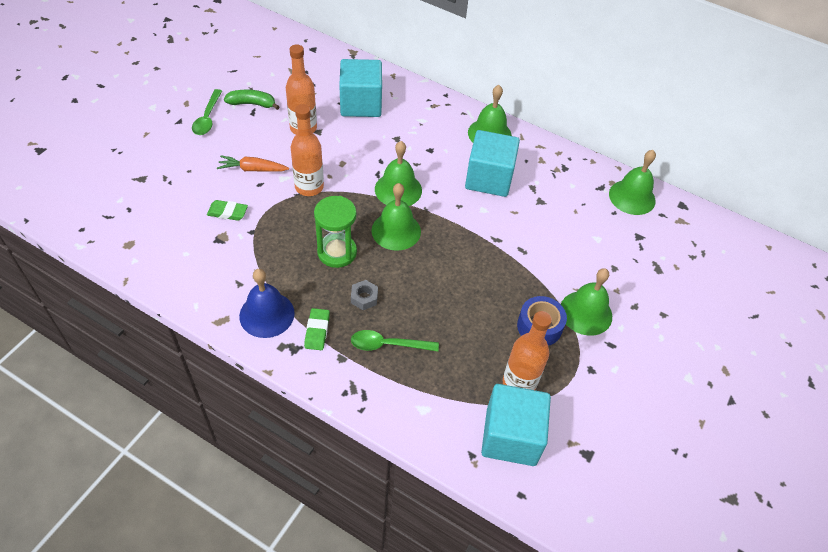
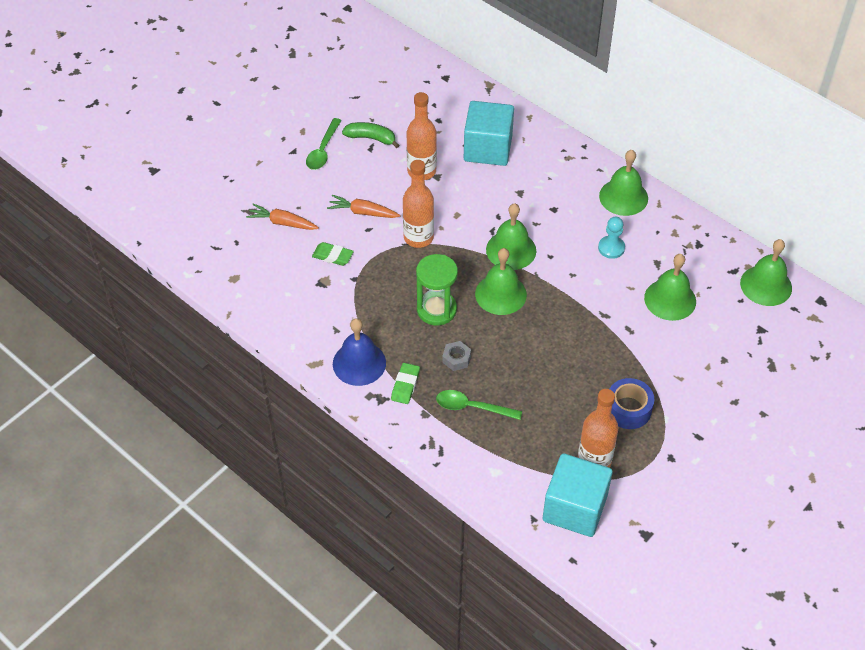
camera: 15 degrees right, 0 degrees up
turquoise cube [465,130,520,197] -> turquoise pawn [598,217,625,259]
green bell [561,268,612,336] -> green bell moved to [644,254,696,321]
none -> orange carrot [246,203,319,230]

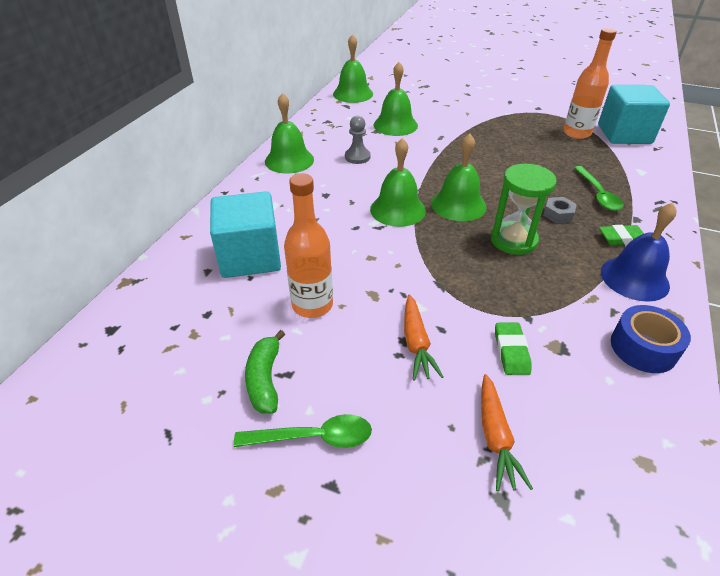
camera: 110 degrees left, 10 degrees down
orange bottle [403,160,434,248] -> none
turquoise pawn [598,217,625,259] -> grey pawn [345,116,371,164]
blue tape [610,378,654,429] -> blue tape moved to [611,305,691,373]

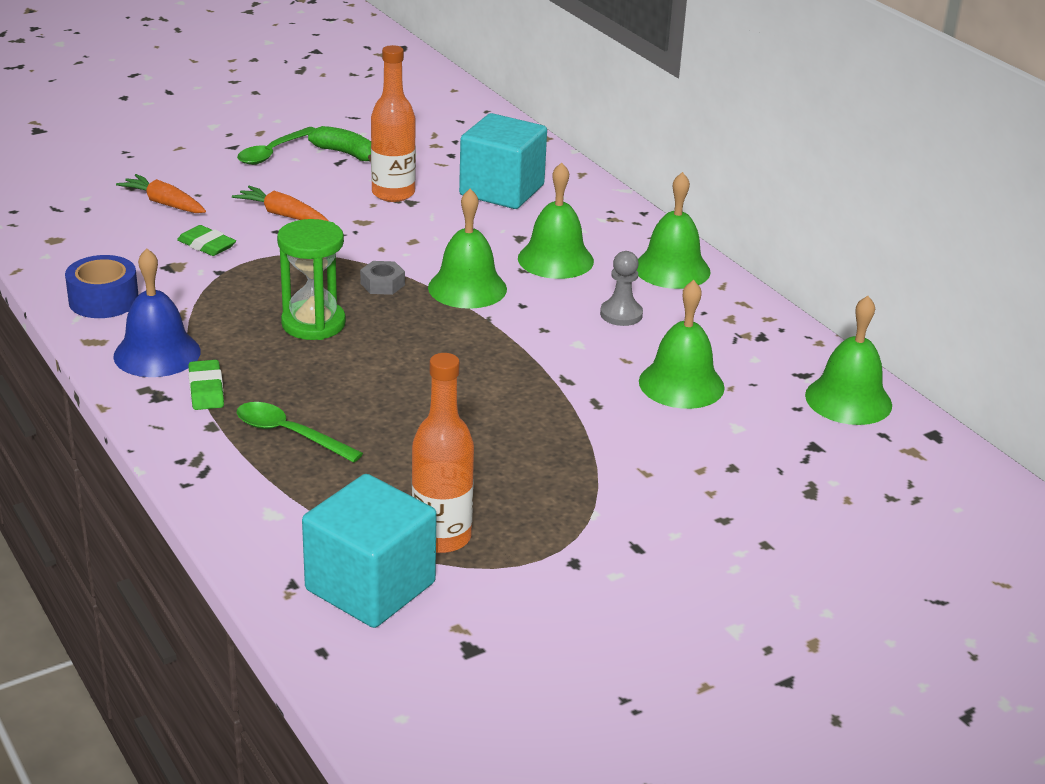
camera: 125 degrees right, 10 degrees down
green bell [431,134,487,221] -> green bell moved to [518,162,594,279]
grey nut [543,197,577,223] -> grey nut moved to [360,261,405,295]
green eraser [599,225,644,245] -> green eraser turned 45 degrees counterclockwise [188,360,224,410]

